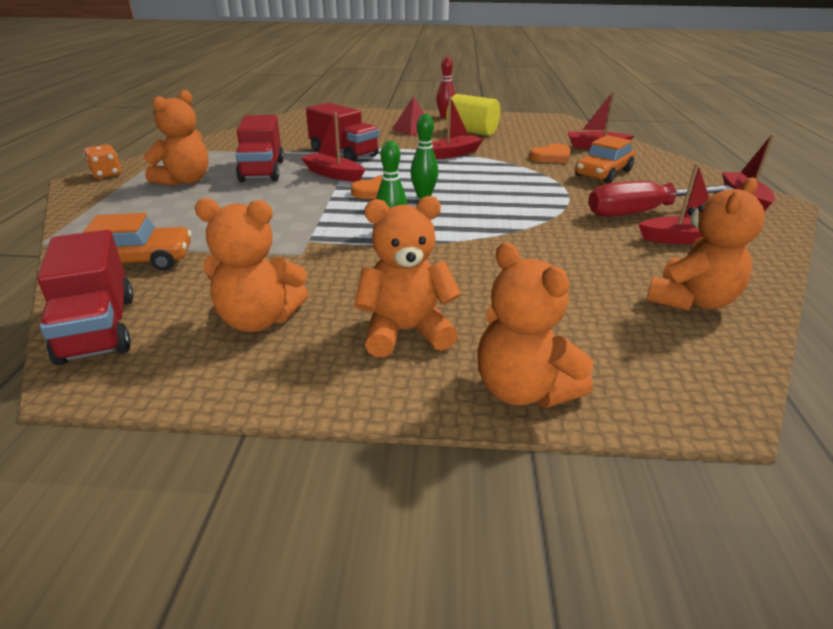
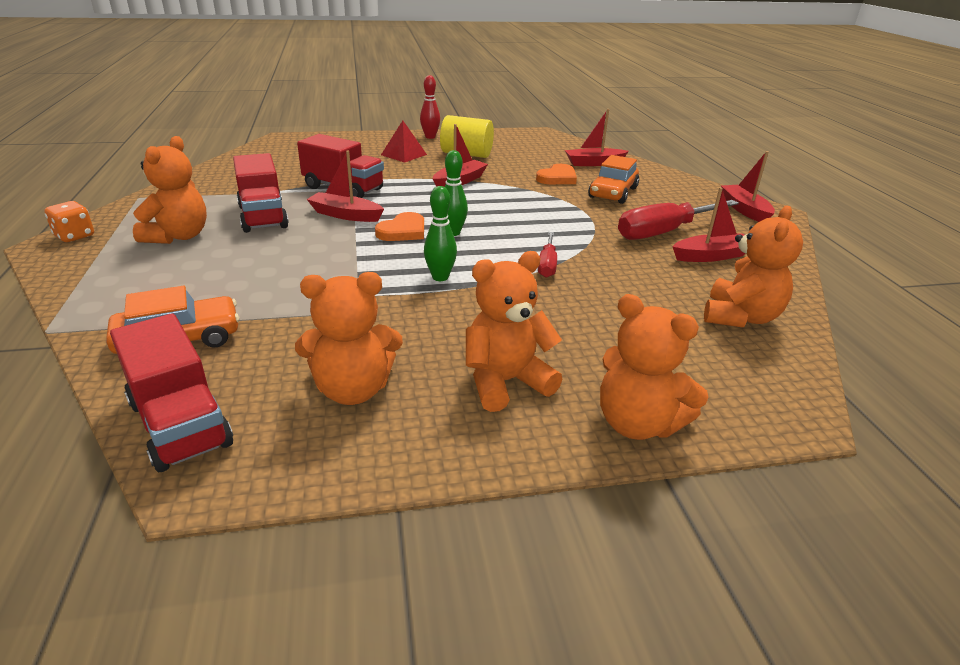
camera: 15 degrees left, 0 degrees up
none -> red screwdriver [538,232,557,278]

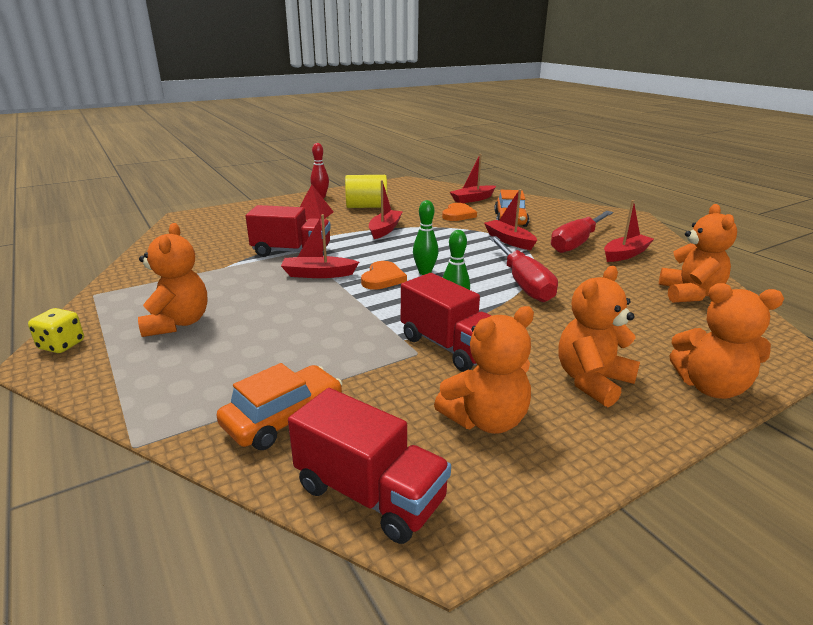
camera: 20 degrees left, 5 degrees down
orange dice [45,201,94,242] -> yellow dice [28,308,84,353]
red truck [233,153,289,233] -> red truck moved to [401,273,491,372]
red screwdriver [538,232,557,278] -> red screwdriver [489,236,558,302], size x1.85
red boat [721,151,775,222] -> red boat moved to [484,189,537,250]

